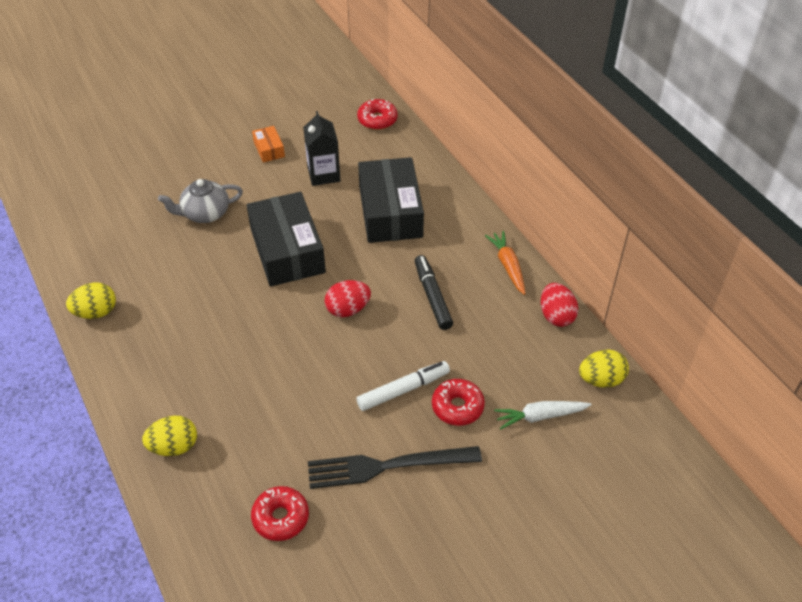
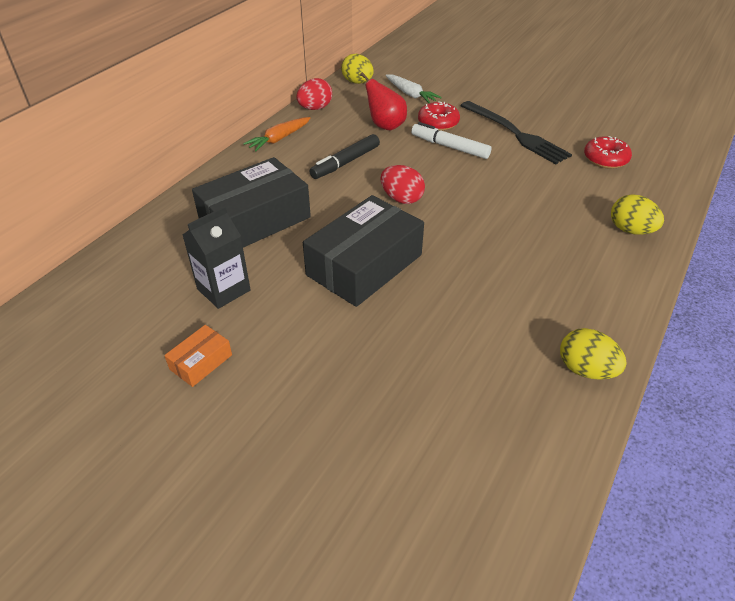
camera: 120 degrees left, 5 degrees down
grey teapot [158,179,243,223] -> none
red donut [357,99,398,130] -> none
none -> red pear [360,72,407,130]

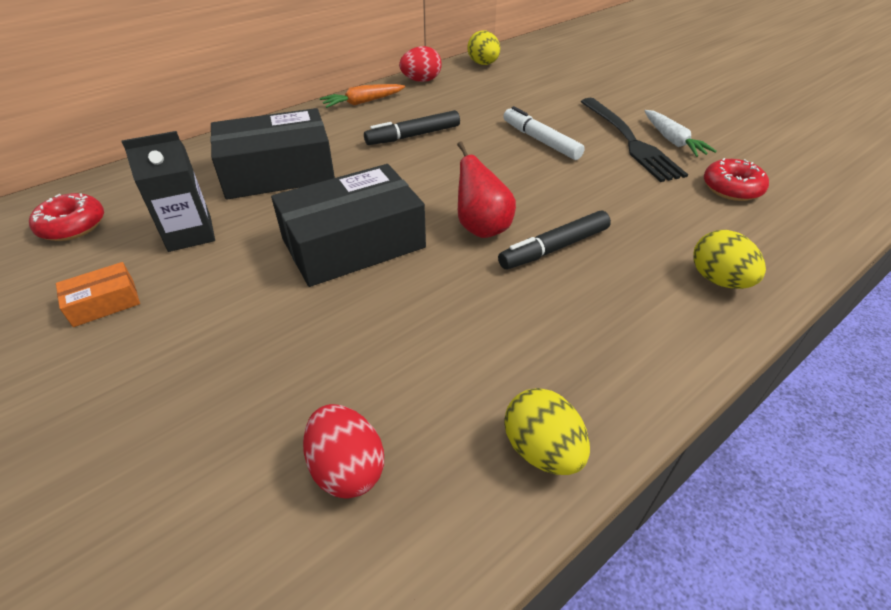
camera: 20 degrees right, 0 degrees up
red pear [360,72,407,130] -> red pear moved to [457,142,516,238]
red egg [380,165,425,204] -> red egg moved to [303,404,384,499]
white carrot [386,74,442,103] -> white carrot moved to [644,110,717,157]
red donut [418,101,460,131] -> red donut moved to [29,193,104,241]
none -> black marker [498,211,611,269]

